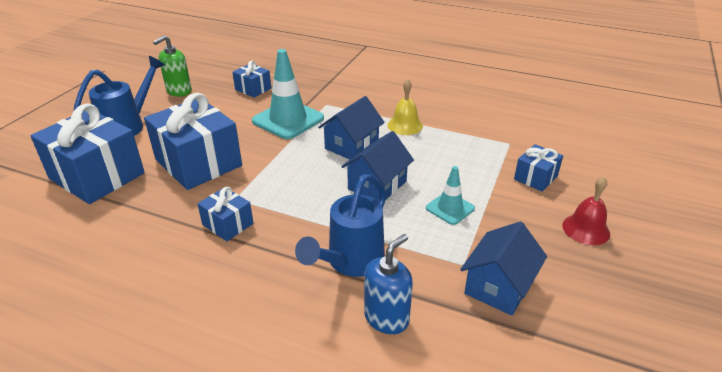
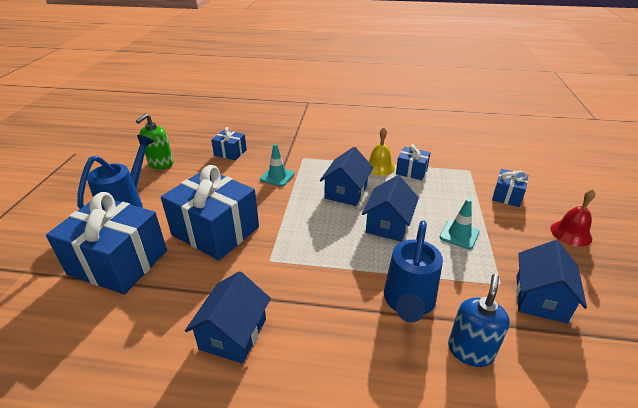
camera: 15 degrees left, 0 degrees up
blue gift [197,187,253,241] -> blue gift moved to [396,144,431,180]
turquoise traffic cone [252,49,324,139] -> turquoise traffic cone [260,144,295,187], size x0.55
none -> blue house [185,271,271,363]

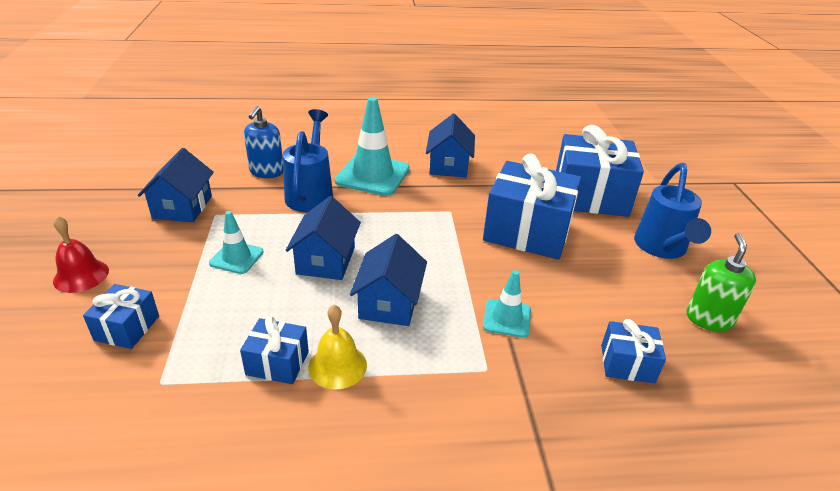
camera: 165 degrees right, 0 degrees up
none -> turquoise traffic cone [335,97,410,196]

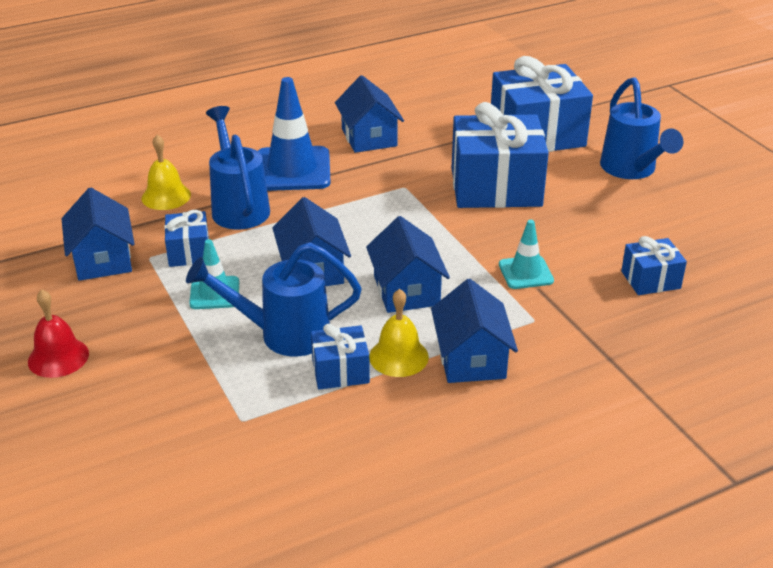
camera: 20 degrees left, 0 degrees up
blue gift [83,284,159,349] -> blue gift moved to [164,210,209,267]
blue soap dispenser [244,106,283,178] -> yellow bell [142,135,191,210]
turquoise traffic cone [335,97,410,196] -> blue traffic cone [258,77,331,191]
green soap dispenser [687,233,756,331] -> none
none -> blue watering can [186,242,362,357]
none -> blue house [431,279,518,383]

